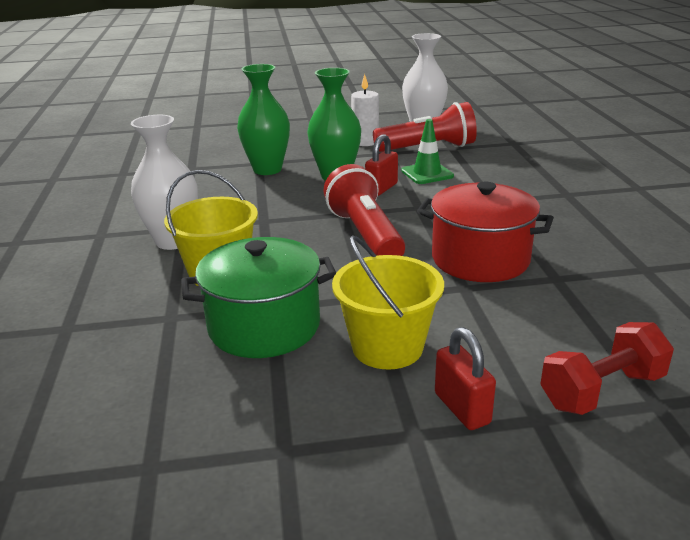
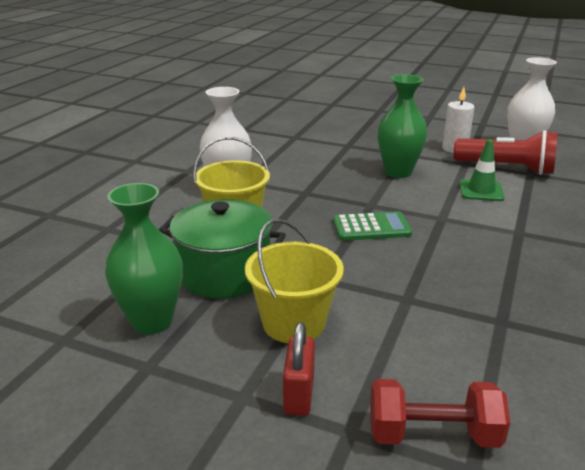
camera: 30 degrees right, 0 degrees up
green vase [237,64,290,175] -> green vase moved to [105,183,183,334]
red flashlight [323,164,405,256] -> green calculator [333,211,412,241]
red padlock [365,134,398,196] -> none
red pot [417,182,554,282] -> none

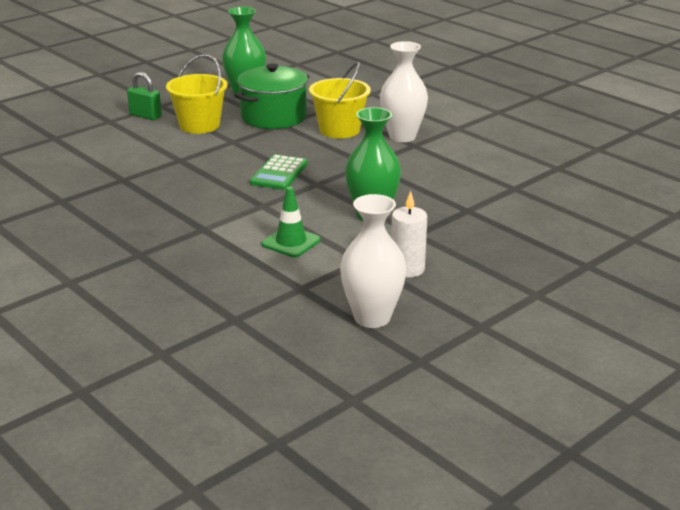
camera: 115 degrees right, 0 degrees up
red padlock [283,322,315,416] -> green padlock [127,72,162,120]
red dumbbell [370,379,510,448] -> none
red flashlight [453,130,557,175] -> none

